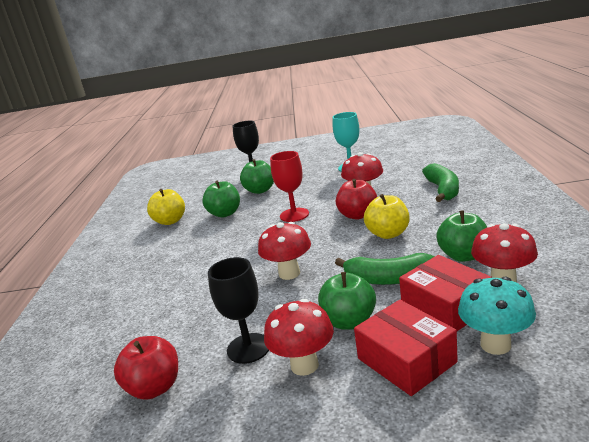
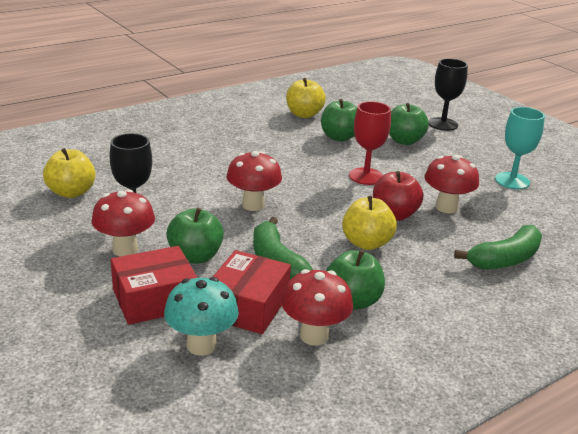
camera: 50 degrees right, 5 degrees up
red apple [114,336,178,400] -> yellow apple [43,148,96,198]
red box [354,300,458,396] -> red box turned 45 degrees clockwise [111,246,198,325]

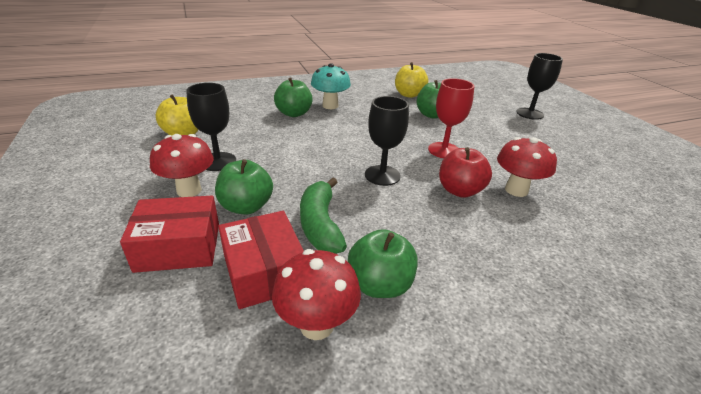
camera: 15 degrees right, 5 degrees up
turquoise mushroom [164,277,239,356] -> turquoise mushroom moved to [311,63,351,109]
red box [213,250,291,334] -> red box turned 60 degrees counterclockwise [218,211,304,309]
red mushroom [227,151,282,211] -> none
yellow apple [342,196,397,250] -> none
green apple [389,103,429,145] -> green apple moved to [274,77,313,117]
green banana [454,225,542,270] -> none
turquoise goblet [495,107,545,189] -> none
none -> black goblet [365,96,409,186]

